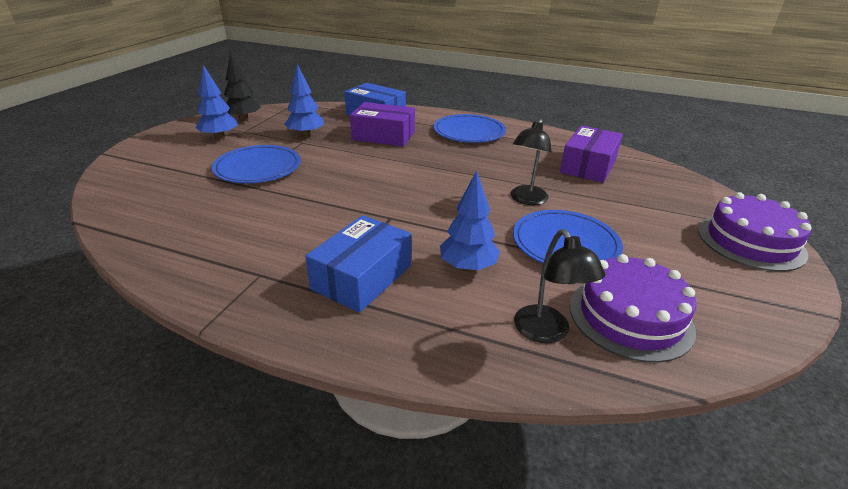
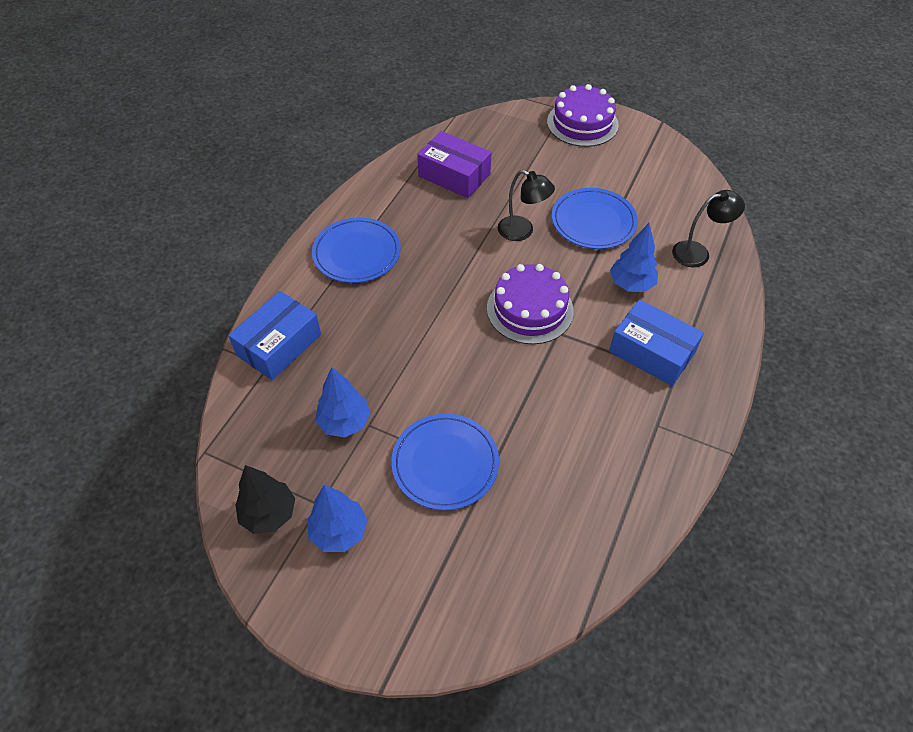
camera: 85 degrees left, 20 degrees up
purple box [350,102,415,147] -> none
purple cake [570,254,696,363] -> purple cake moved to [487,264,574,344]

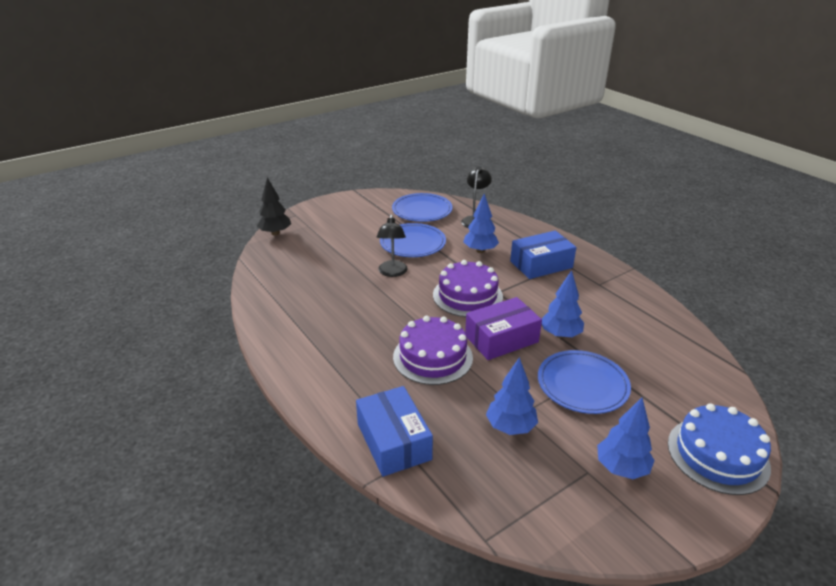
camera: 60 degrees left, 20 degrees down
black tree [235,465,295,534] -> black tree moved to [257,178,291,235]
blue plate [312,217,401,283] -> blue plate moved to [392,193,453,222]
purple box [417,131,491,198] -> purple box moved to [465,297,542,360]
black lamp [498,170,555,241] -> black lamp turned 120 degrees clockwise [377,214,408,277]
purple cake [547,84,619,147] -> purple cake moved to [393,316,473,385]
none -> blue tree [542,270,584,338]
none -> blue cake [668,403,771,495]

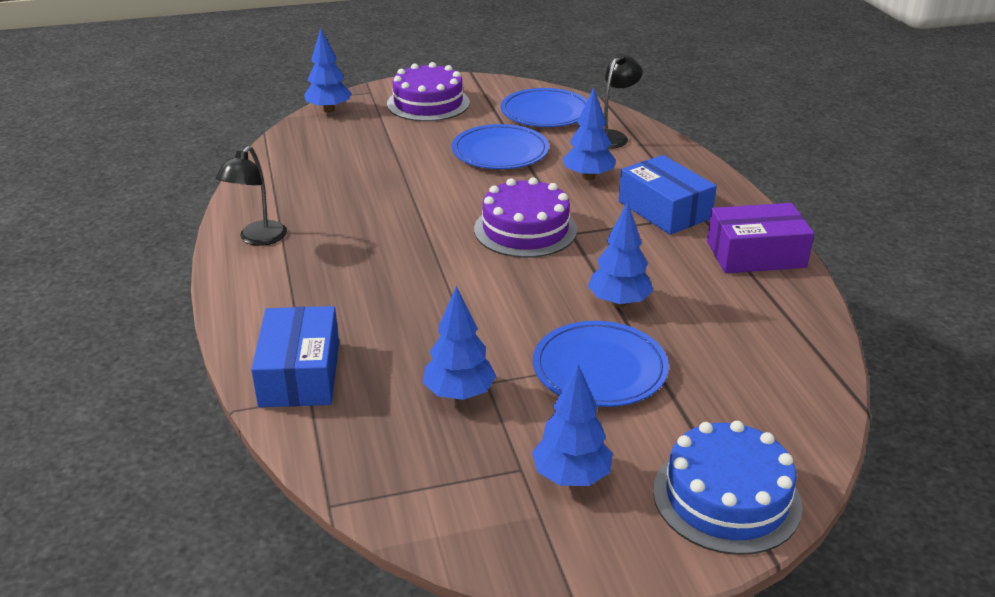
camera: 20 degrees right, 0 degrees up
black tree [257,178,291,235] -> blue tree [304,28,351,113]
black lamp [377,214,408,277] -> black lamp moved to [216,146,287,246]
purple cake [393,316,473,385] -> purple cake moved to [387,62,470,121]
purple box [465,297,542,360] -> purple box moved to [707,203,814,273]
blue box [510,231,576,279] -> blue box turned 60 degrees clockwise [619,155,717,235]

